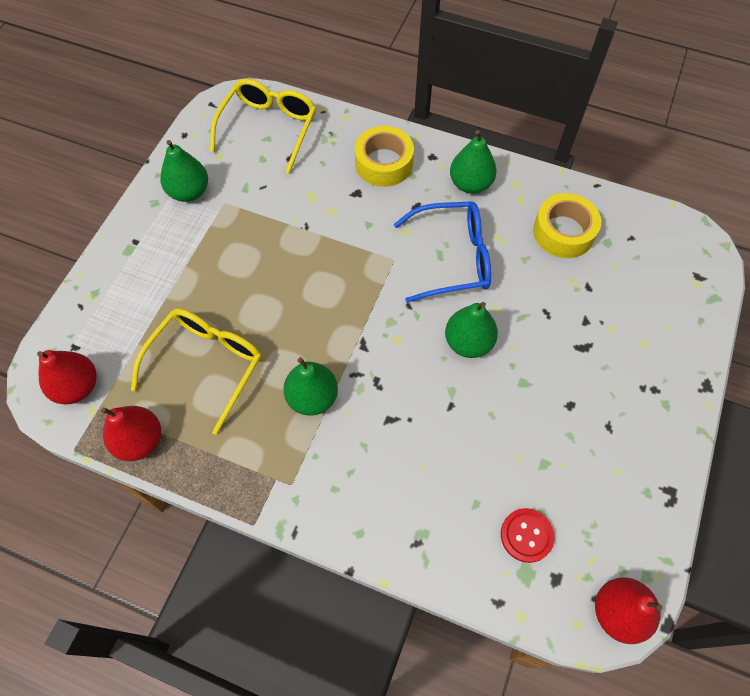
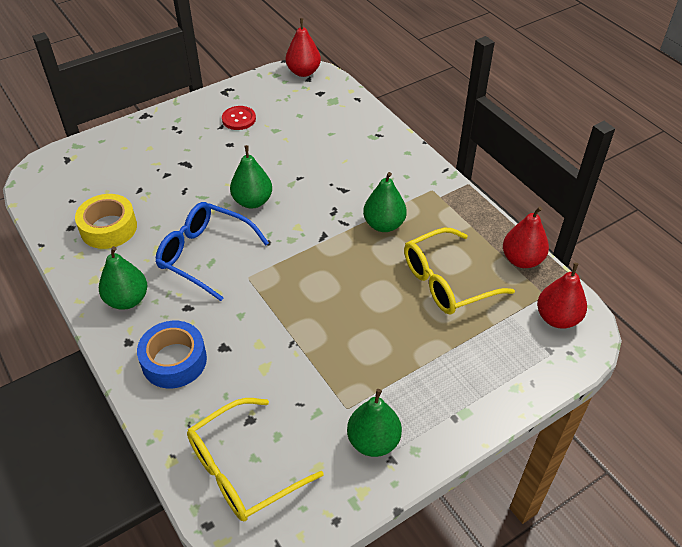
camera: 145 degrees left, 15 degrees down
yellow tape [355,126,414,187] -> blue tape [137,321,207,388]
red button [501,508,554,563] -> red button moved to [222,106,256,130]

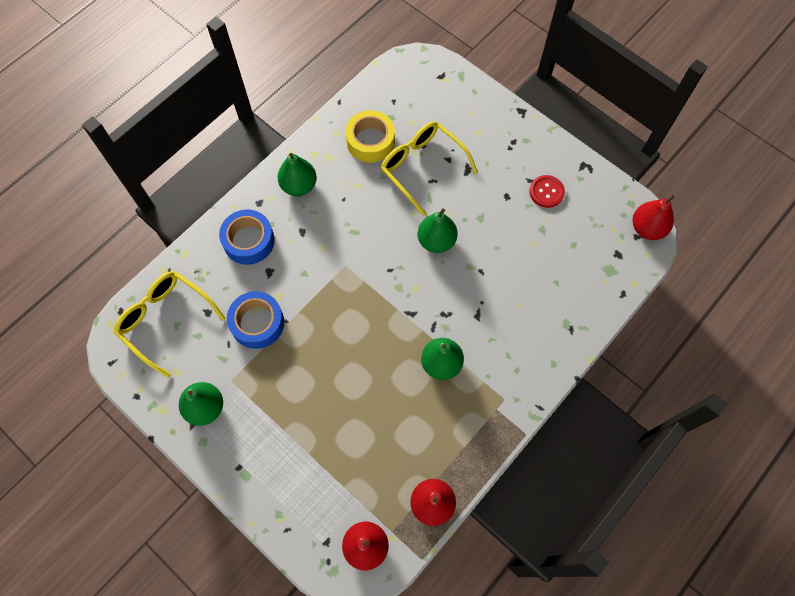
camera: 75 degrees right, 20 degrees up
blue glasses [156,202,269,301] -> none
yellow glasses [404,228,515,315] -> yellow glasses moved to [381,121,478,216]
none -> blue tape [227,291,284,349]

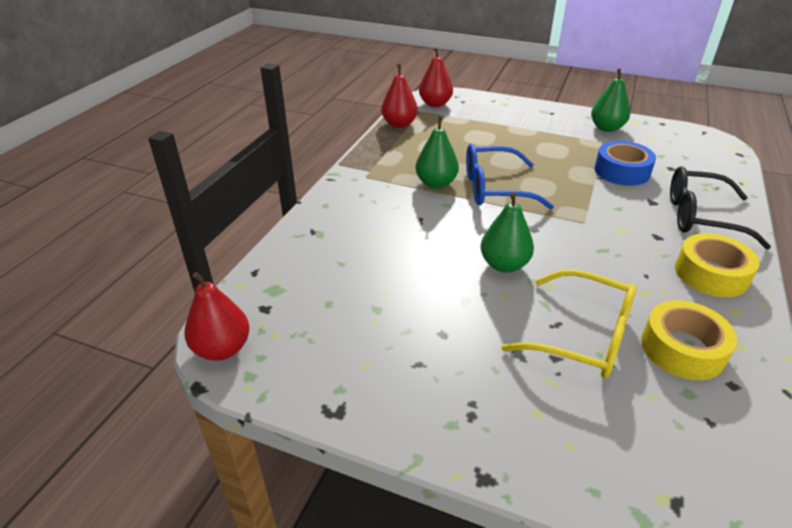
camera: 160 degrees right, 30 degrees down
yellow glasses [114,271,226,378] -> none
blue tape [219,209,275,265] -> black glasses [670,166,771,249]
green pear [277,153,317,196] -> yellow tape [675,233,759,297]
red button [529,175,565,208] -> none
none -> blue glasses [466,144,554,209]

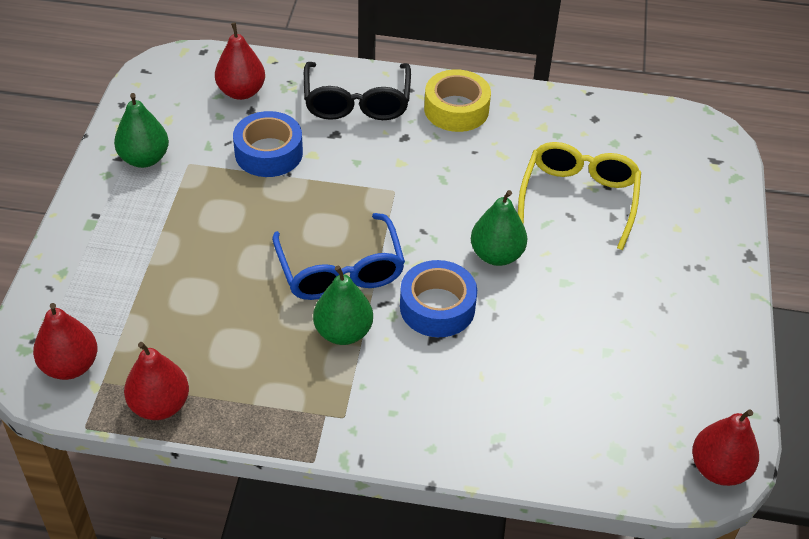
camera: 105 degrees left, 10 degrees up
yellow tape [641,300,737,380] -> none
none -> red pear [215,23,265,100]
none -> blue tape [400,260,477,337]

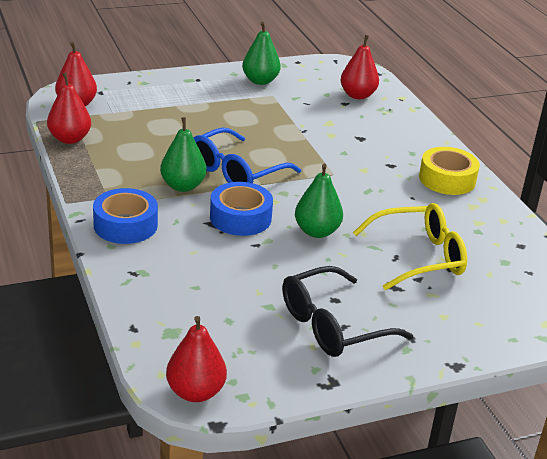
camera: 60 degrees right, 15 degrees down
blue tape [233,111,303,177] -> blue tape moved to [93,188,158,244]
black glasses [304,62,411,120] -> black glasses moved to [282,266,413,357]

